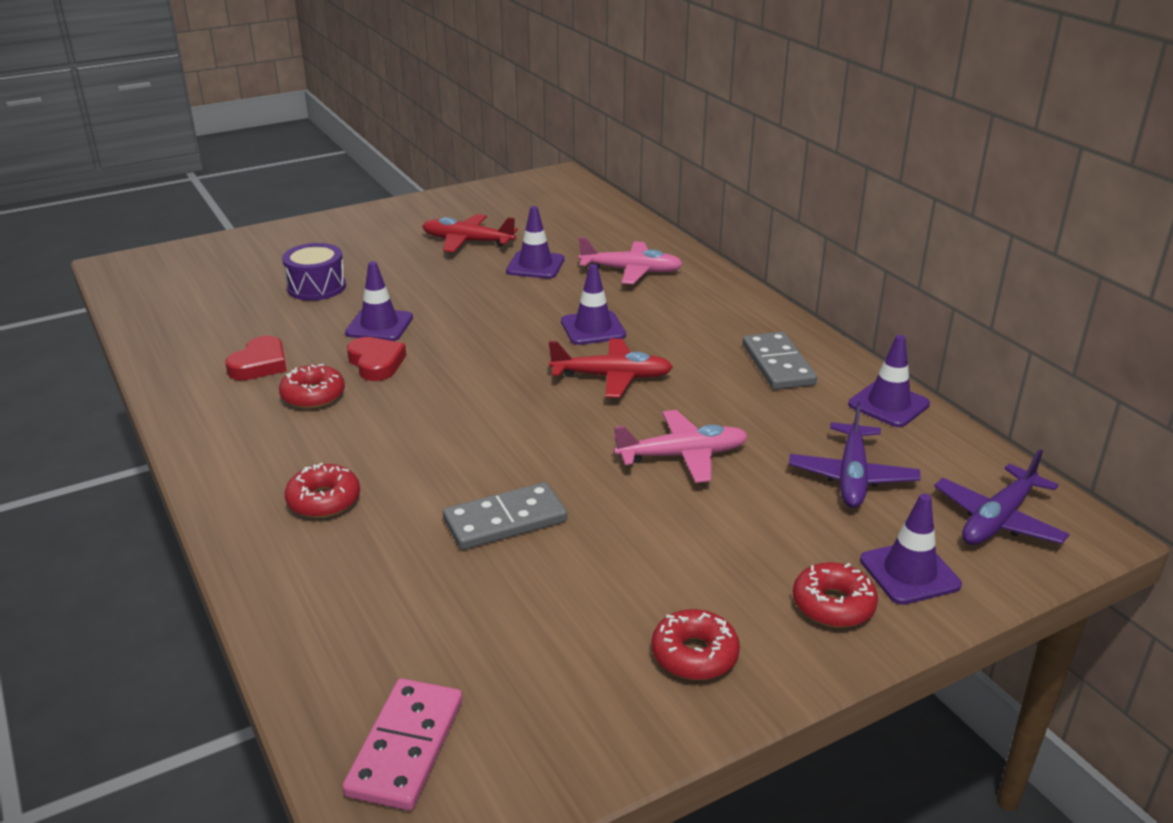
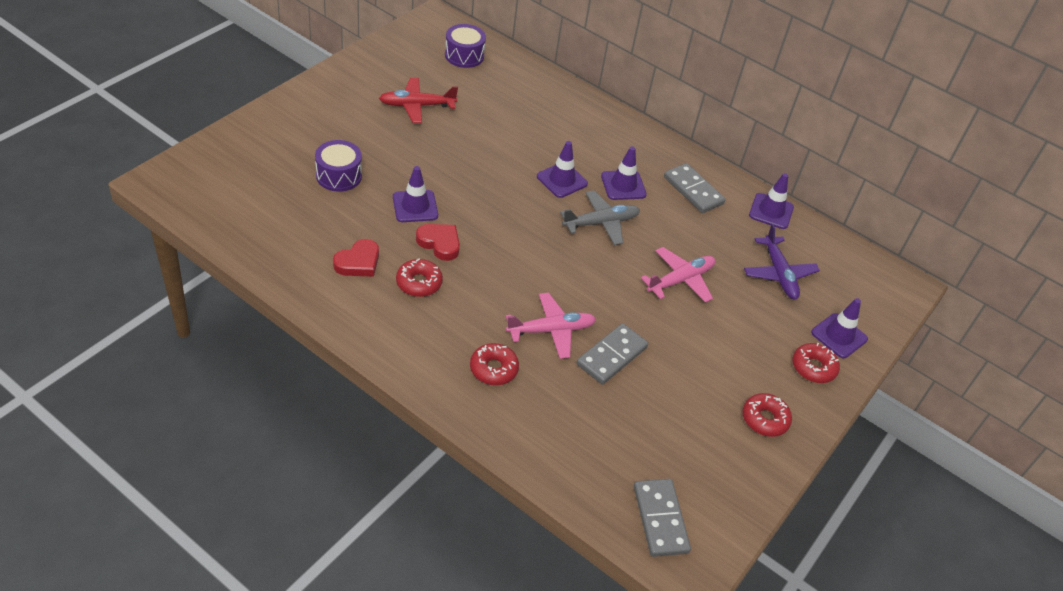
camera: 30 degrees left, 15 degrees up
red heart [225,336,287,380] -> red heart turned 45 degrees clockwise [333,239,379,277]
pink domino [343,678,462,811] -> grey domino [634,479,691,557]
purple traffic cone [506,206,564,279] -> purple traffic cone moved to [601,146,647,200]
red plane [549,339,673,398] -> grey plane [560,191,640,245]
pink plane [578,237,683,284] -> pink plane moved to [506,293,596,359]
purple plane [934,449,1070,545] -> none
none -> purple drum [445,24,486,68]

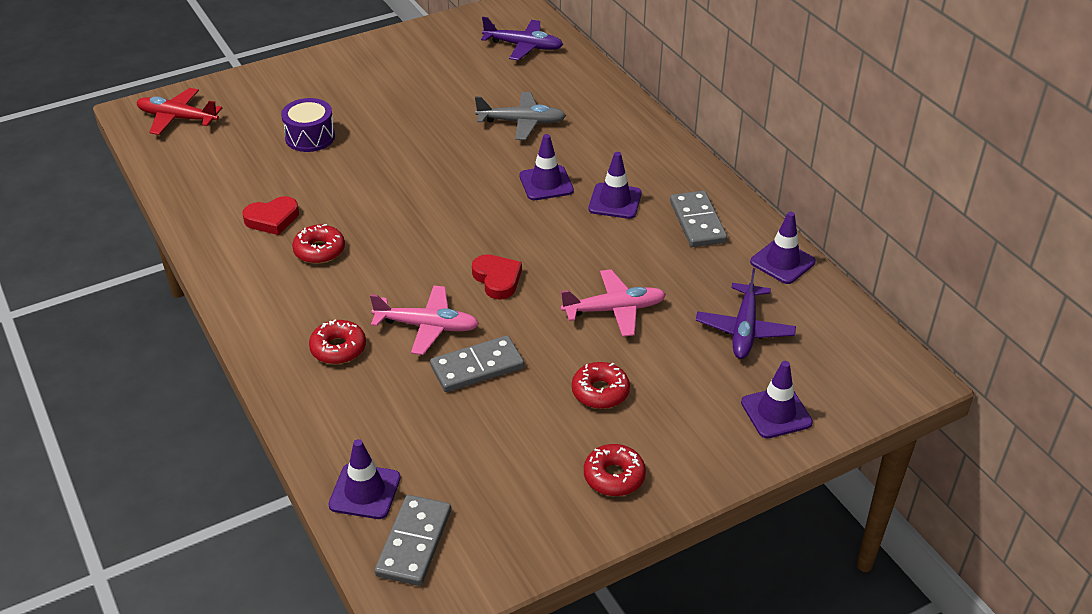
camera: 30 degrees right, 5 degrees down
red plane [379,78,458,123] -> red plane moved to [136,88,222,135]
purple traffic cone [393,166,438,222] -> purple traffic cone moved to [328,439,401,519]
red heart [416,224,460,261] -> red heart moved to [472,254,522,300]
purple drum [445,24,486,68] -> purple plane [481,17,563,61]
grey plane [560,191,640,245] -> grey plane moved to [475,92,566,140]
red donut [793,343,840,383] -> red donut moved to [572,362,630,409]

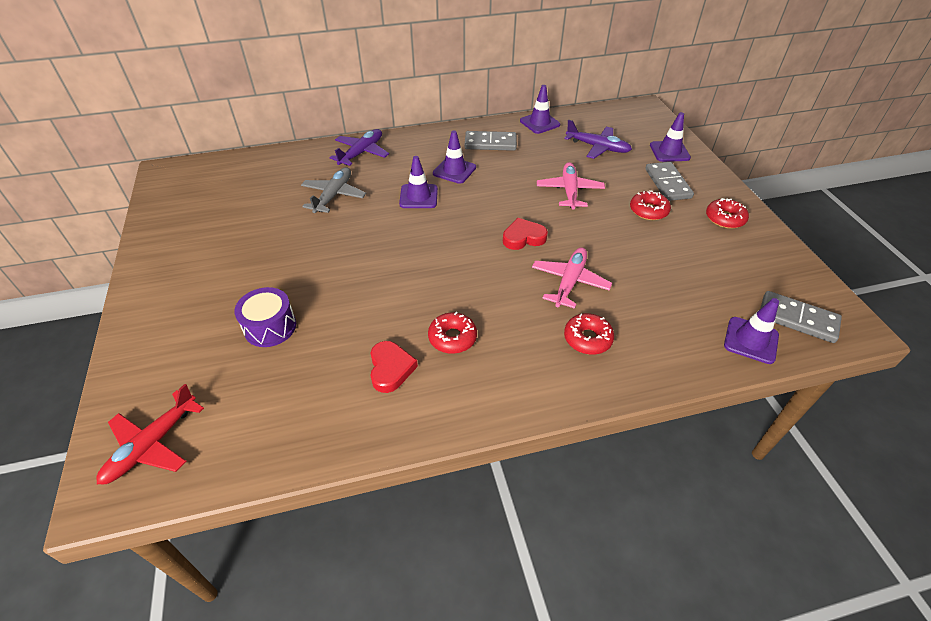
camera: 75 degrees left, 5 degrees up
grey domino [430,335,524,392] -> grey domino moved to [645,162,694,201]
purple plane [481,17,563,61] -> purple plane moved to [330,129,389,166]

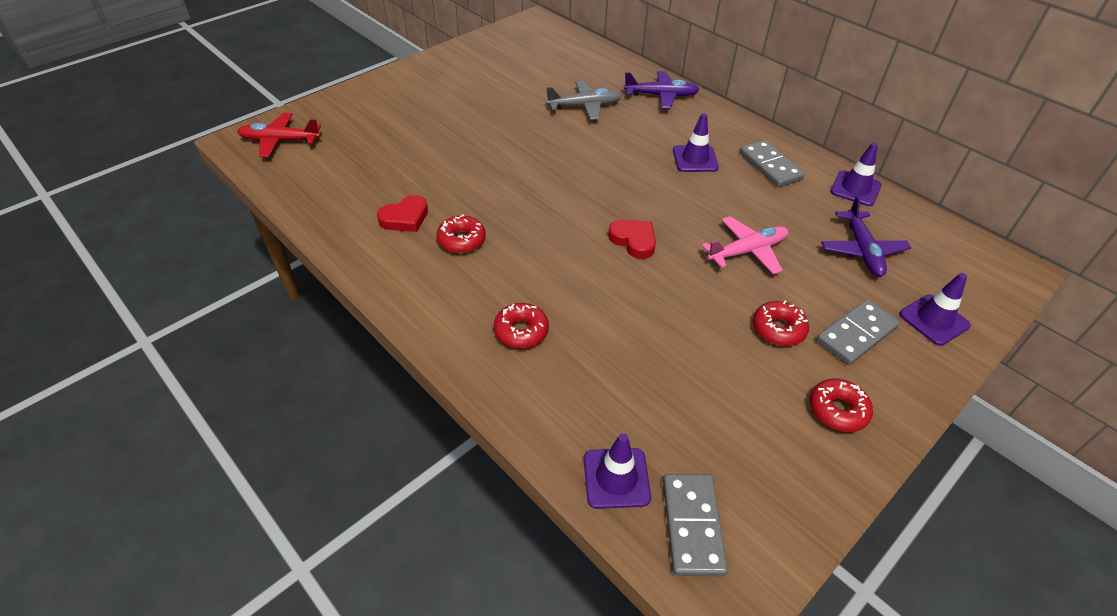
camera: 60 degrees right, 0 degrees up
purple drum [234,287,296,347] -> none
purple traffic cone [399,156,438,208] -> none
pink plane [532,247,612,309] -> none

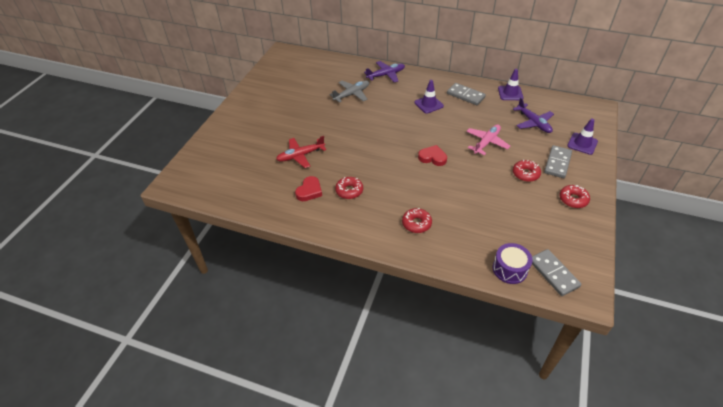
camera: 25 degrees left, 0 degrees up
red plane [237,113,321,157] -> red plane moved to [276,136,326,168]
purple traffic cone [584,433,651,509] -> purple drum [493,243,533,284]

